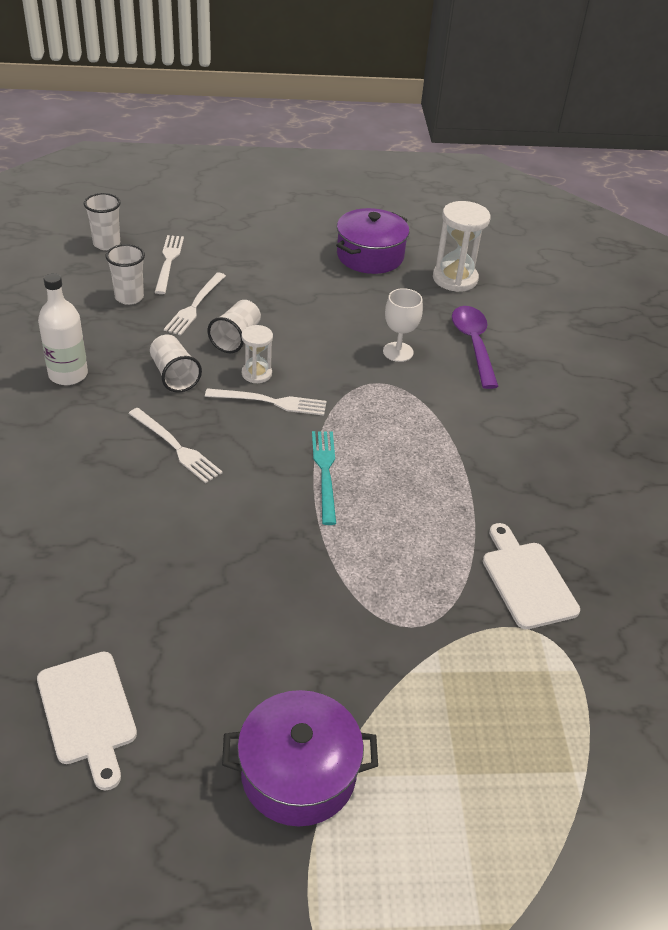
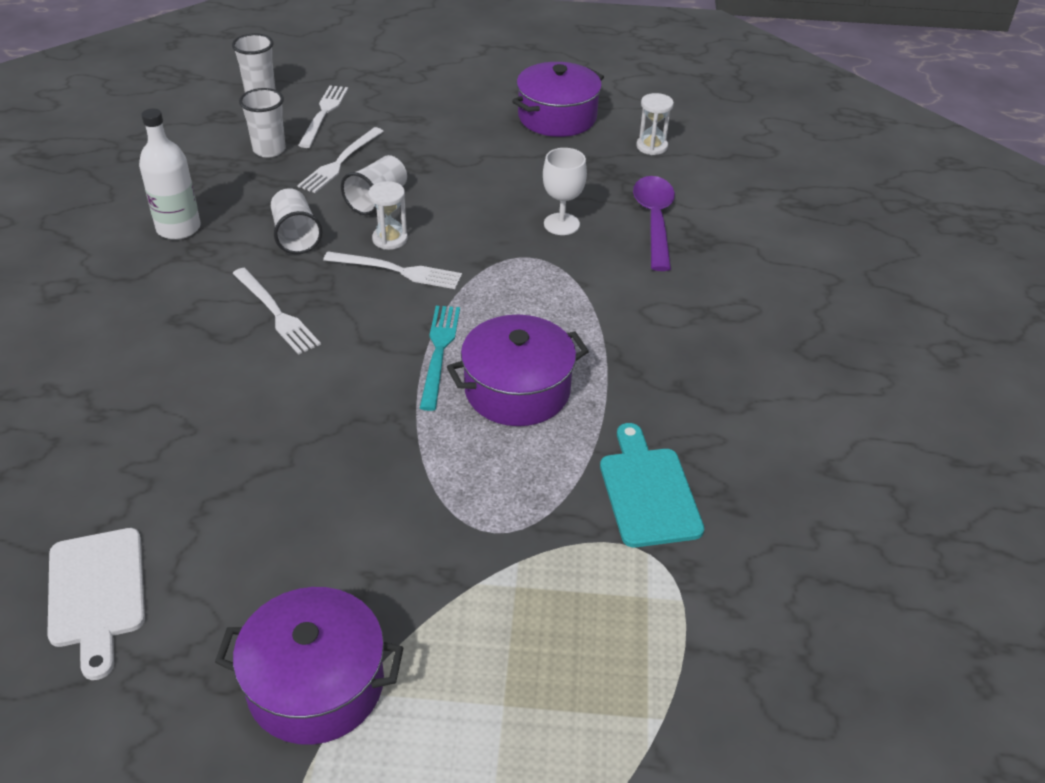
camera: 10 degrees right, 0 degrees up
white hourglass [433,201,491,292] -> white hourglass [636,93,674,155], size x0.58
white cutting board [483,523,580,629] -> turquoise cutting board [600,423,704,547]
none -> purple pot [447,315,589,426]

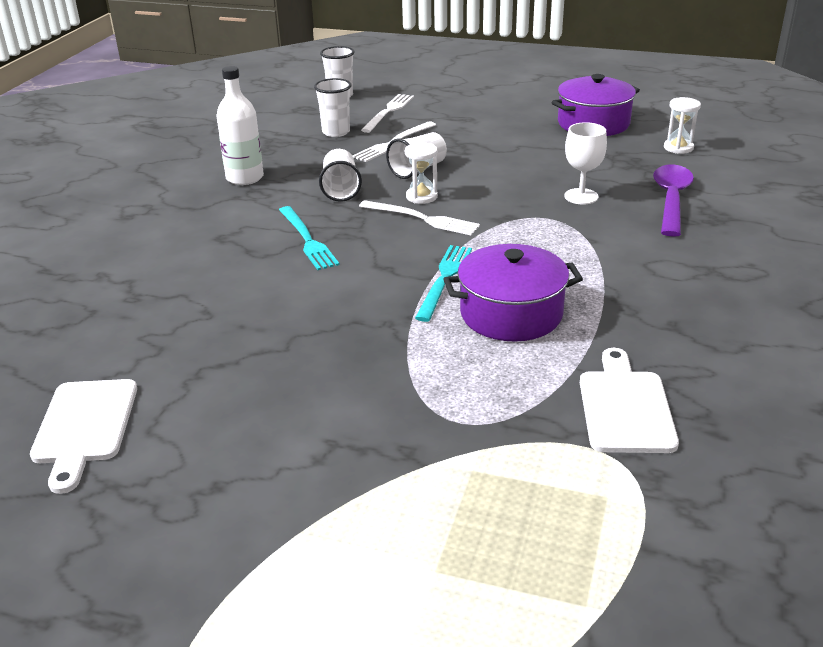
camera: 15 degrees right, 10 degrees down
purple pot [215,587,404,745] -> none
white fork [232,268,321,355] -> turquoise fork [279,206,340,270]
turquoise cutting board [600,423,704,547] -> white cutting board [580,348,679,453]

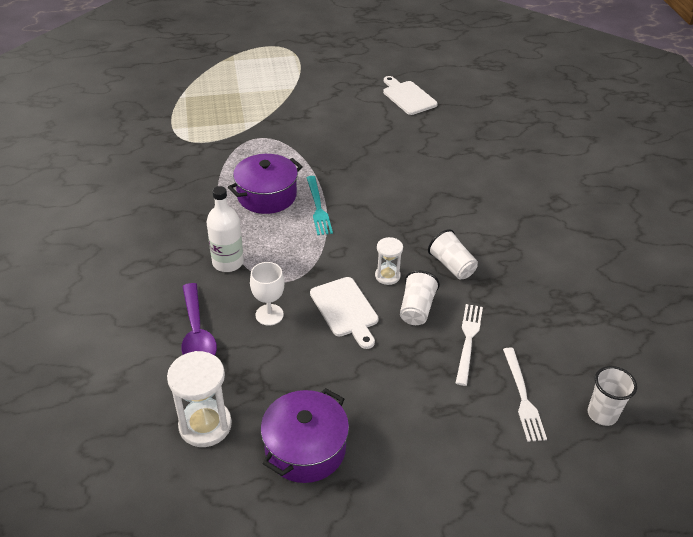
camera: 150 degrees right, 10 degrees up
white bottle [216,66,264,185] -> white bottle moved to [206,186,244,272]
turquoise fork [279,206,340,270] -> none
white cup [314,78,352,137] -> none
white fork [359,200,480,235] -> none
white cutting board [580,348,679,453] -> white cutting board moved to [310,277,379,349]
white hourglass [664,97,701,154] -> white hourglass [167,351,232,447], size x1.72

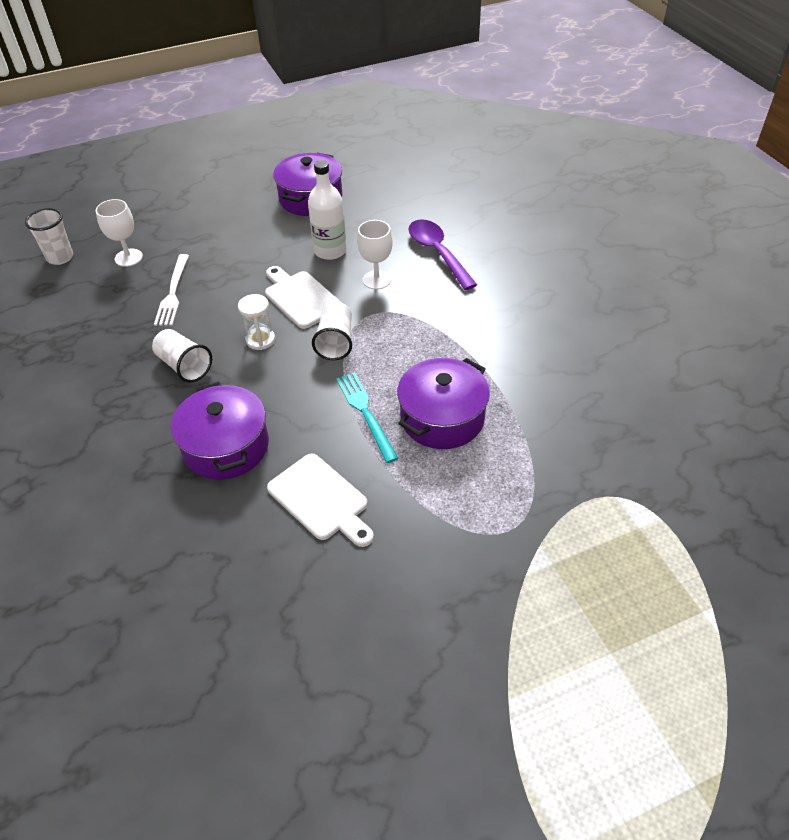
camera: 170 degrees right, 5 degrees up
white hourglass [167,351,232,447] -> none
white bottle [206,186,244,272] -> white bottle moved to [308,160,347,260]
white cutting board [383,76,438,115] -> white cutting board moved to [267,453,374,547]
white cup [400,270,440,325] -> white cup moved to [312,302,352,360]
white fork [503,348,547,442] -> white goblet [96,199,143,267]
none -> purple pot [171,382,269,480]

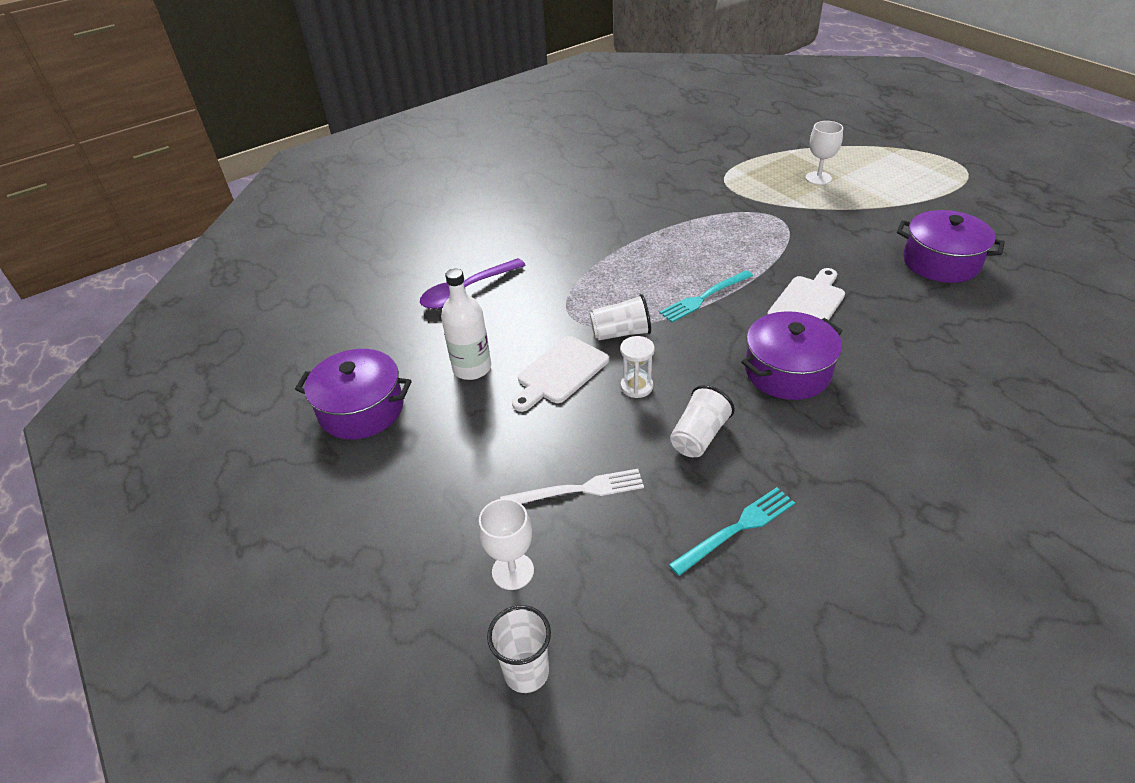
camera: 100 degrees left, 5 degrees down
white goblet [357,220,393,289] -> white goblet moved to [806,121,843,185]
purple pot [397,358,490,449] -> purple pot moved to [897,210,1005,283]
none -> turquoise fork [669,487,795,576]

